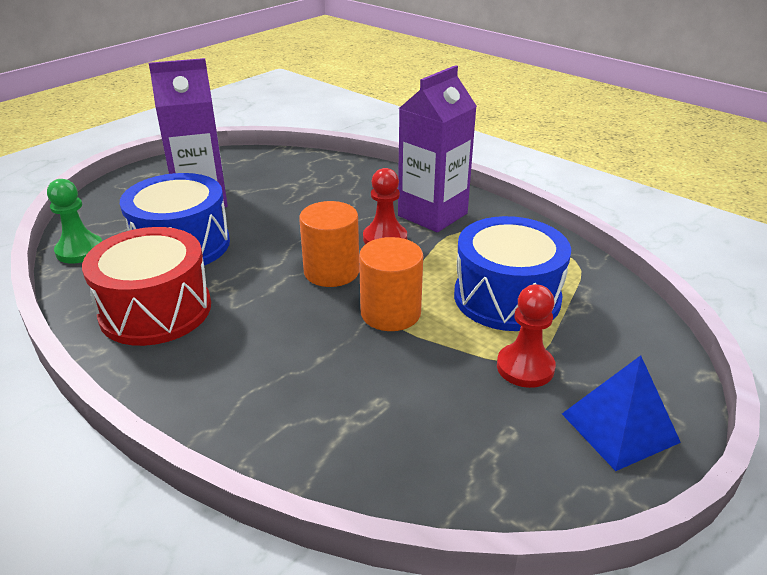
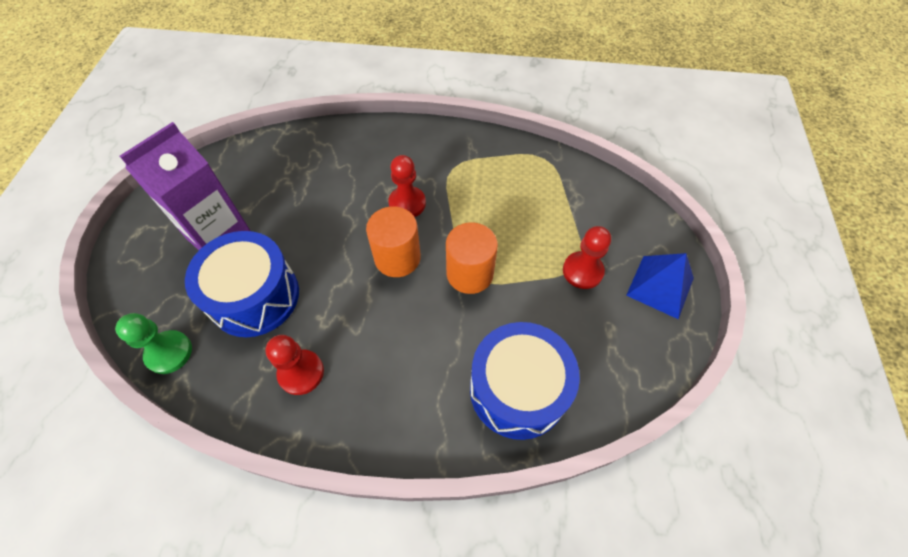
camera: 35 degrees left, 25 degrees up
red drum [82,227,211,346] -> red pawn [265,335,324,395]
purple carton [398,65,477,232] -> none
blue drum [454,216,571,331] -> blue drum moved to [470,322,580,440]

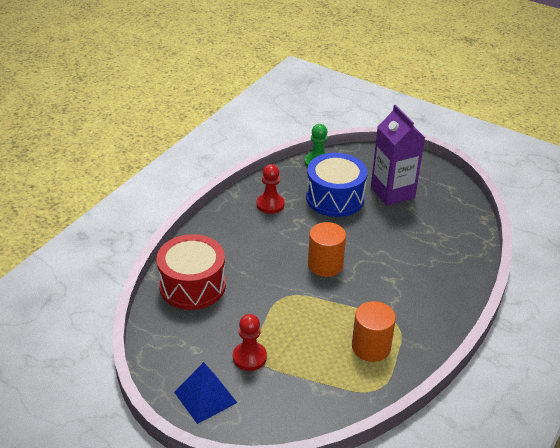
camera: 115 degrees right, 20 degrees down
red pawn [388,155,426,217] -> none
orange cylinder [446,222,498,294] -> orange cylinder moved to [352,301,396,362]
blue drum [470,322,580,440] -> red drum [156,234,226,310]

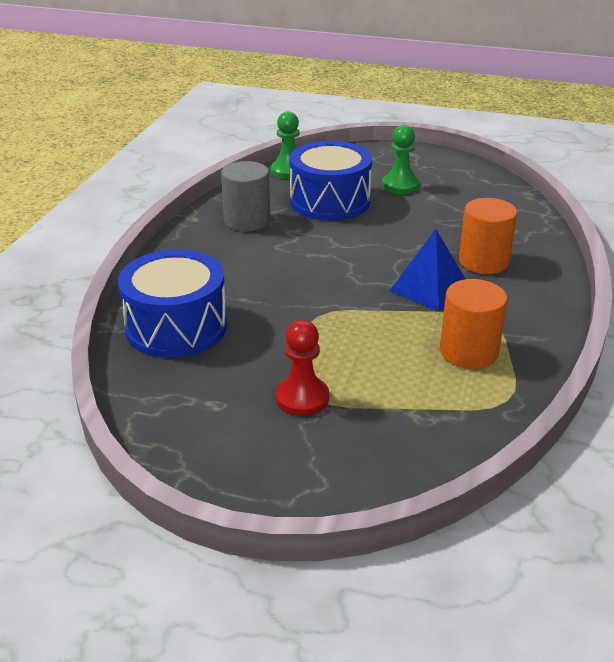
camera: 15 degrees left, 5 degrees down
red drum [156,234,226,310] -> blue drum [118,250,227,358]
blue pyramid [174,362,237,424] -> blue pyramid moved to [390,229,465,312]
red pawn [257,164,285,214] -> grey cylinder [221,161,270,231]
orange cylinder [308,222,346,277] -> orange cylinder moved to [459,198,517,274]
purple carton [371,105,425,206] -> green pawn [382,125,419,194]

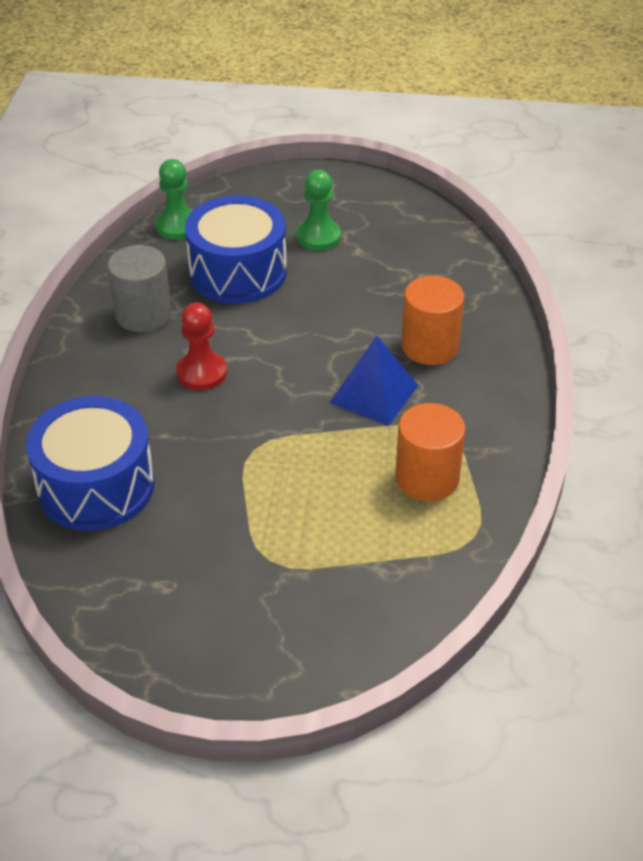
camera: 10 degrees left, 10 degrees up
red pawn [276,320,329,416] -> red pawn moved to [176,303,227,390]

